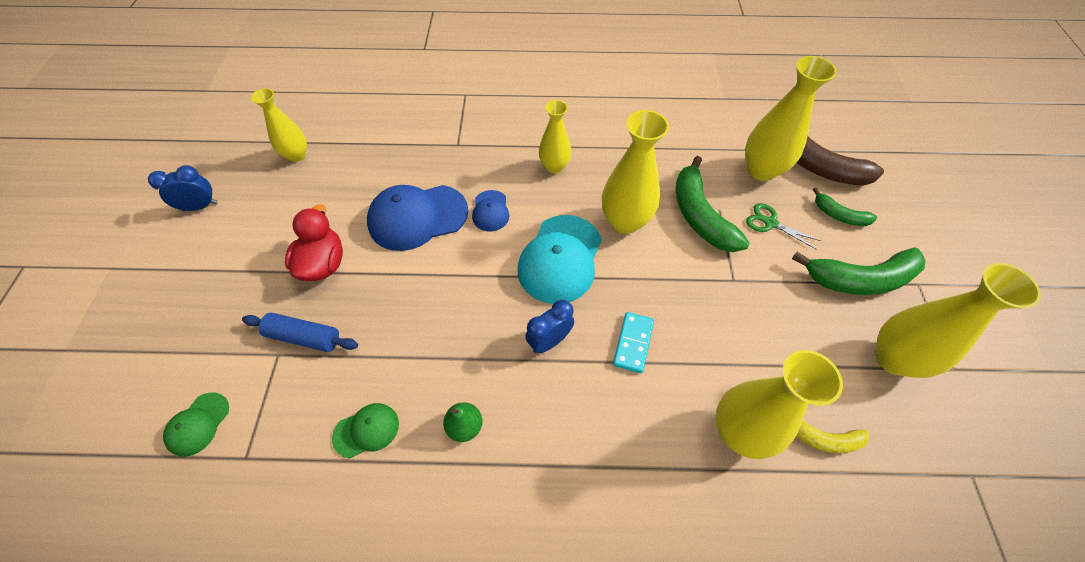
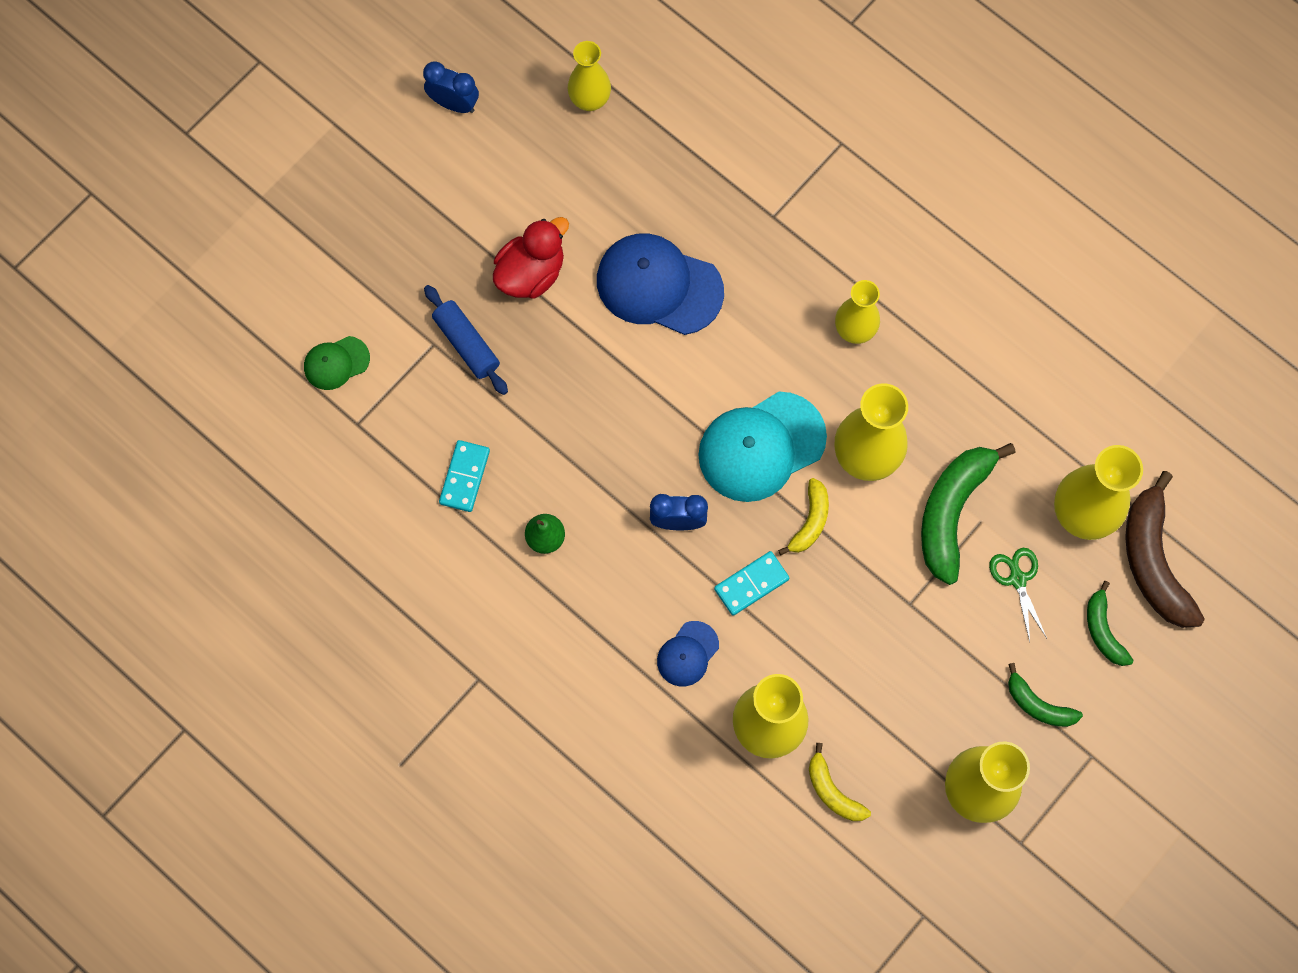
camera: 40 degrees right, 15 degrees up
green cap [332,403,399,458] -> turquoise domino [439,440,490,512]
blue cap [472,190,509,232] -> blue cap moved to [657,621,719,686]
green banana [792,247,926,295] -> green banana [1008,663,1083,727], size x0.54
none -> yellow banana [778,478,829,555]

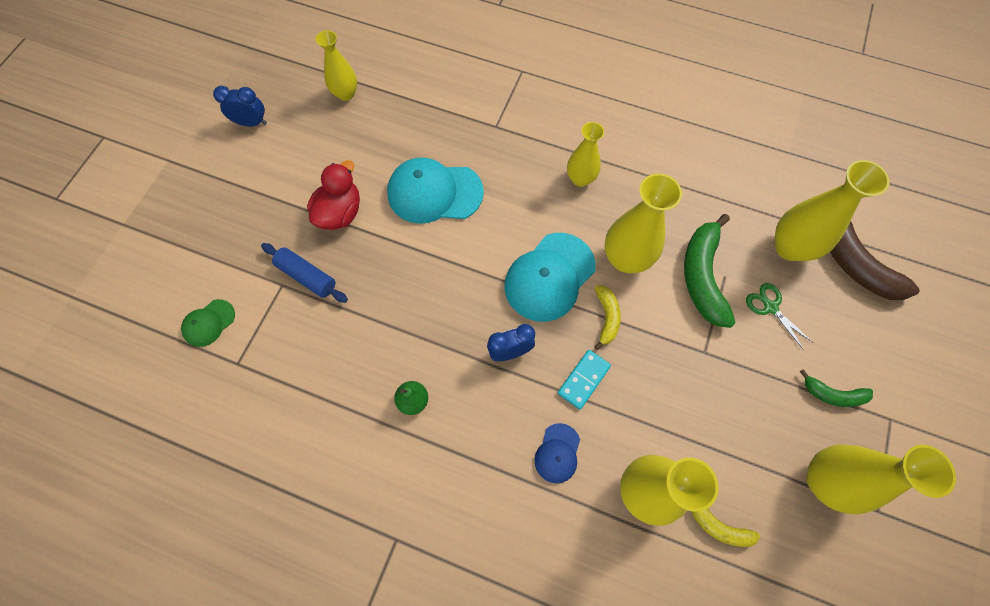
camera: 20 degrees left, 5 degrees down
turquoise domino [439,440,490,512] -> none
blue cap [597,233,724,335] -> turquoise cap [387,157,484,224]
green banana [1087,581,1134,666] -> none

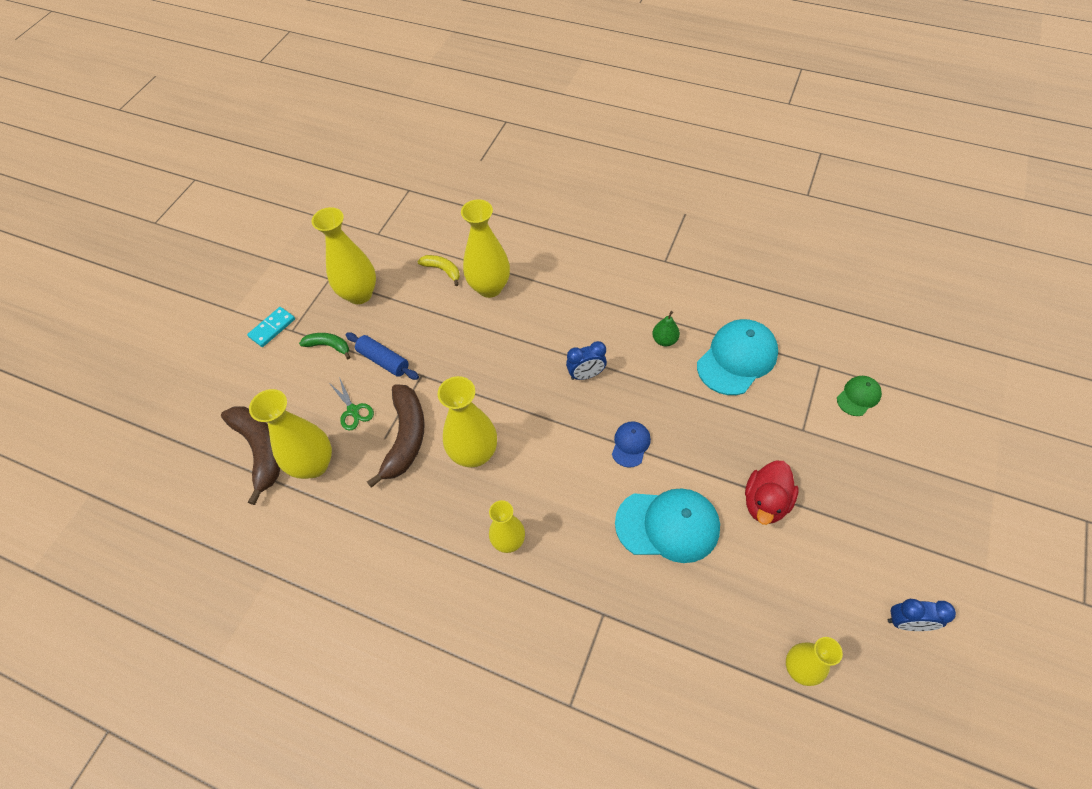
camera: 175 degrees left, 10 degrees down
blue rolling pin [261,243,348,303] -> blue rolling pin moved to [346,332,419,380]
turquoise cap [504,233,596,322] -> turquoise cap moved to [697,319,778,395]
blue cap [534,423,580,483] -> blue cap moved to [612,421,651,468]
turquoise domino [558,350,611,409] -> turquoise domino moved to [247,307,295,347]
yellow banana [594,285,621,350] -> none
green banana [684,214,736,328] -> brown banana [367,384,425,488]

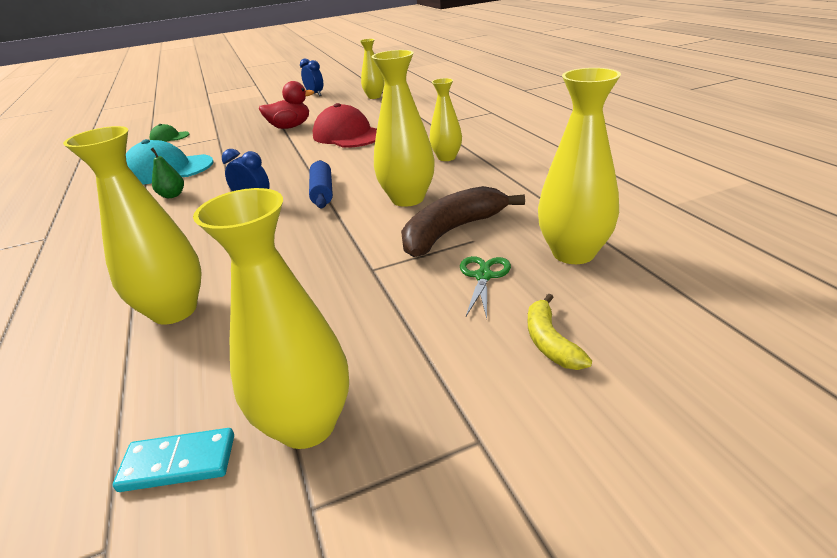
camera: 135 degrees left, 25 degrees down
brown banana [221,406,280,505] -> none
turquoise domino [247,307,295,347] -> turquoise domino moved to [113,428,234,492]
green banana [299,333,350,359] -> none
blue rolling pin [346,332,419,380] -> blue rolling pin moved to [309,160,333,208]
yellow banana [417,255,460,286] -> yellow banana moved to [528,294,592,370]
blue cap [612,421,651,468] -> none
turquoise cap [615,488,720,563] -> red cap [313,103,377,148]

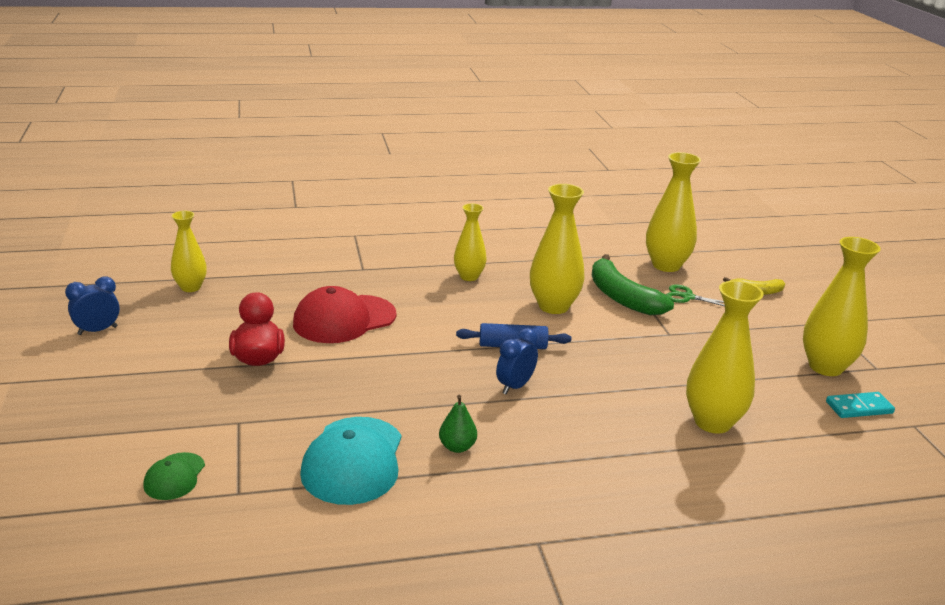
camera: 85 degrees left, 5 degrees down
turquoise domino [113,428,234,492] -> turquoise domino turned 75 degrees clockwise [826,392,895,418]
brown banana [401,186,525,257] -> green banana [591,254,674,315]

